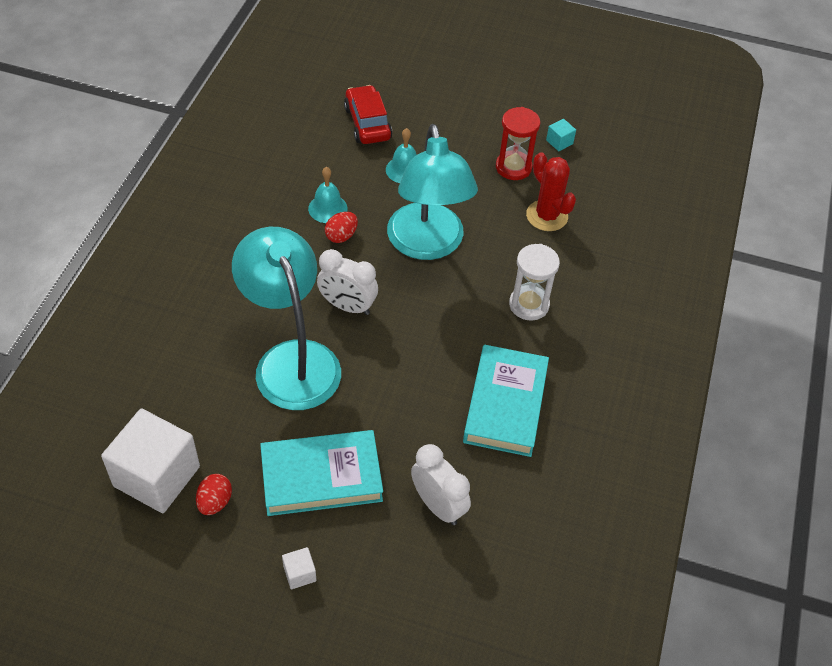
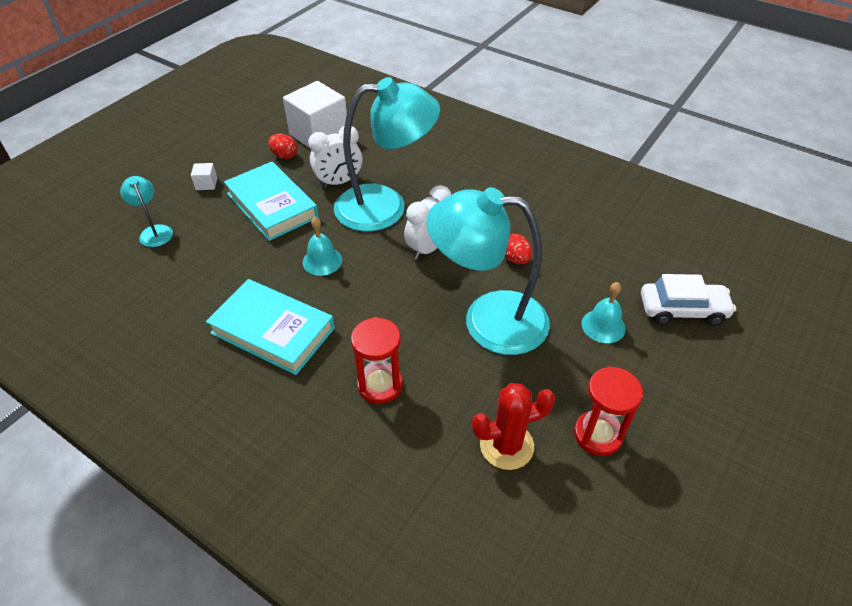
camera: 110 degrees right, 5 degrees down
turquoise book [260,430,383,516] -> turquoise book turned 45 degrees counterclockwise [224,162,319,241]
turquoise bell [308,167,348,223] -> turquoise bell moved to [303,217,342,276]
red car [344,85,392,144] -> white car [641,274,736,326]
white clock [411,444,471,525] -> white clock moved to [308,126,362,187]
white hourglass [509,244,560,321] -> red hourglass [351,317,403,404]
turquoise cube [546,119,576,151] -> none
none -> turquoise lamp [120,176,173,247]

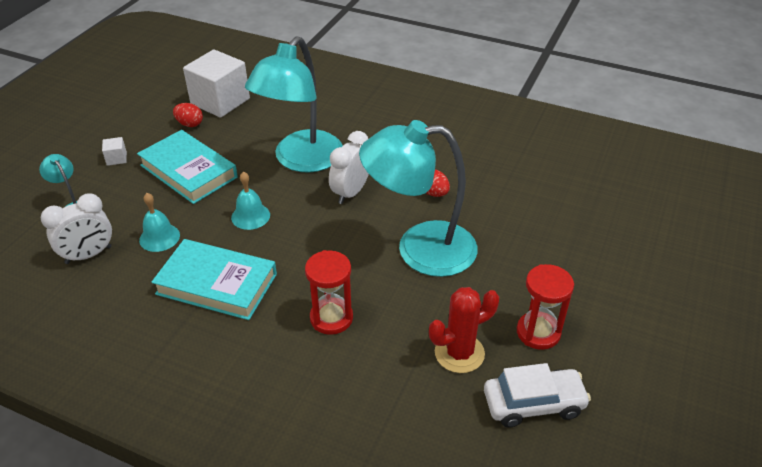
camera: 10 degrees left, 5 degrees down
white clock [308,126,362,187] -> white clock moved to [41,194,112,264]
turquoise lamp [334,77,440,231] -> turquoise lamp turned 135 degrees clockwise [245,36,343,172]
turquoise bell [582,282,626,343] -> turquoise bell moved to [139,193,180,252]
white car [641,274,736,326] -> white car moved to [484,363,591,427]

